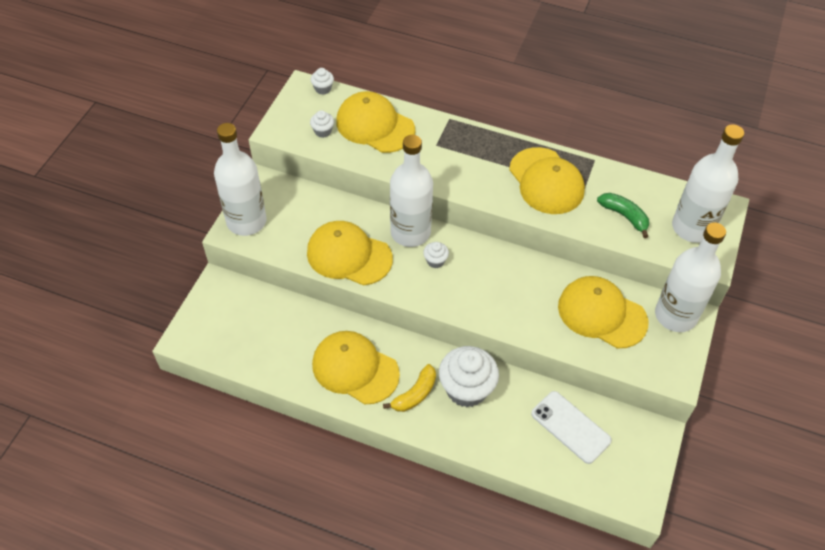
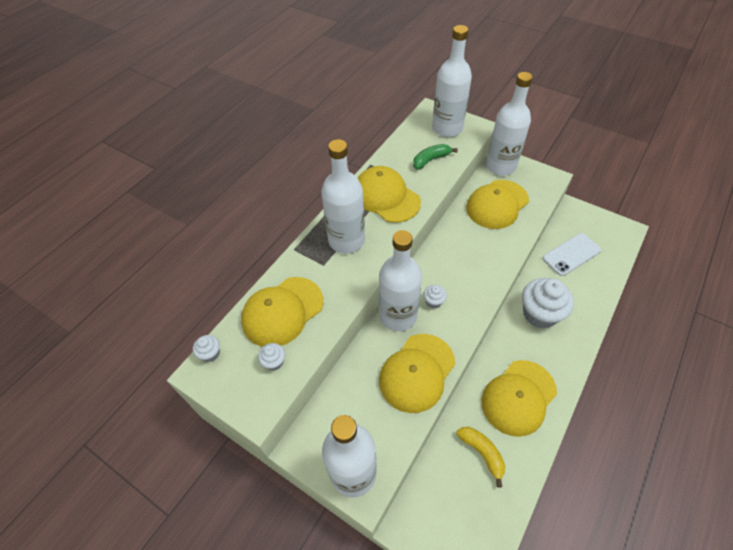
camera: 75 degrees left, 0 degrees up
yellow banana [383,364,436,412] -> yellow banana moved to [456,427,505,487]
yellow cap [509,147,585,214] -> yellow cap turned 120 degrees counterclockwise [357,166,421,223]
none -> white bottle [321,139,365,253]

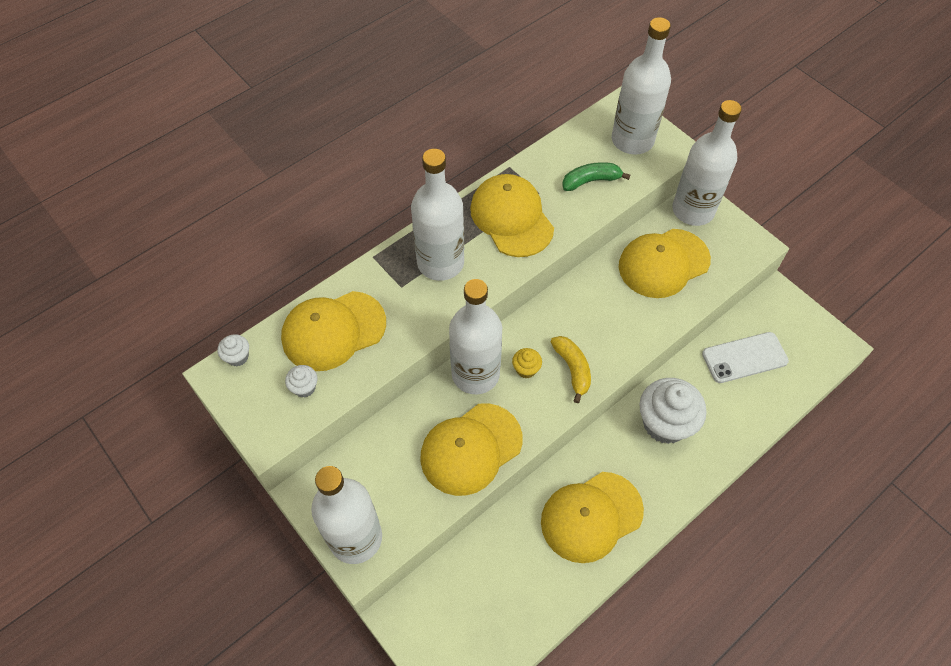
camera: 15 degrees right, 5 degrees up
white cupcake [423,285,447,308] -> yellow cupcake [512,348,542,378]
yellow banana [456,427,505,487] -> yellow banana moved to [551,336,591,403]

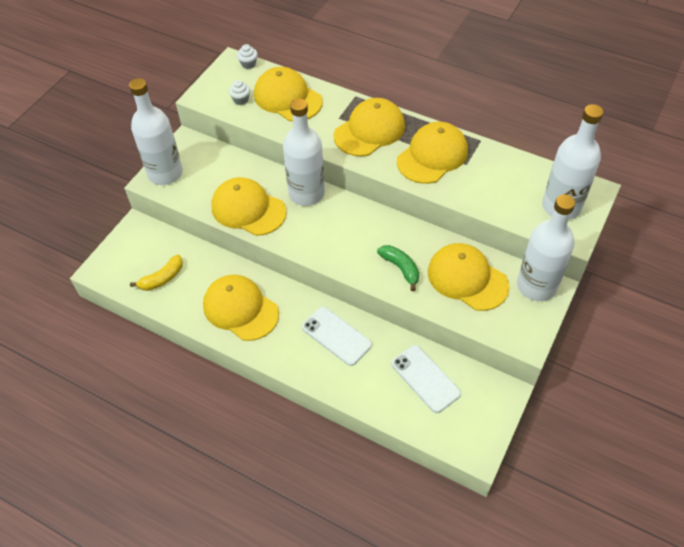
camera: 70 degrees right, 5 degrees down
white bottle [411,149,464,281] -> yellow cap [334,98,405,156]
yellow cupcake [512,348,542,378] -> none
yellow banana [551,336,591,403] -> yellow banana moved to [130,255,183,291]
green banana [562,162,630,191] -> green banana moved to [377,245,419,291]
white cupcake [639,378,707,444] -> white phone [302,307,372,366]

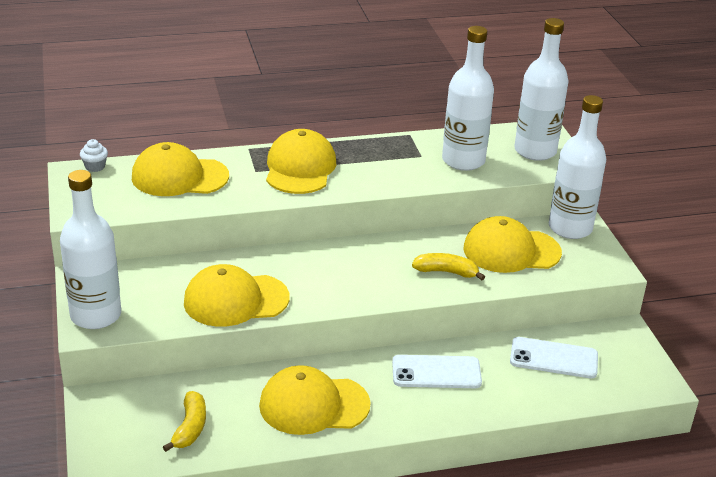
camera: 45 degrees left, 20 degrees down
white cupcake [229,80,250,105] -> none
white bottle [283,99,325,206] -> white bottle moved to [442,26,494,171]
green banana [377,245,419,291] -> yellow banana [412,253,485,280]
yellow cap [397,122,468,184] -> none

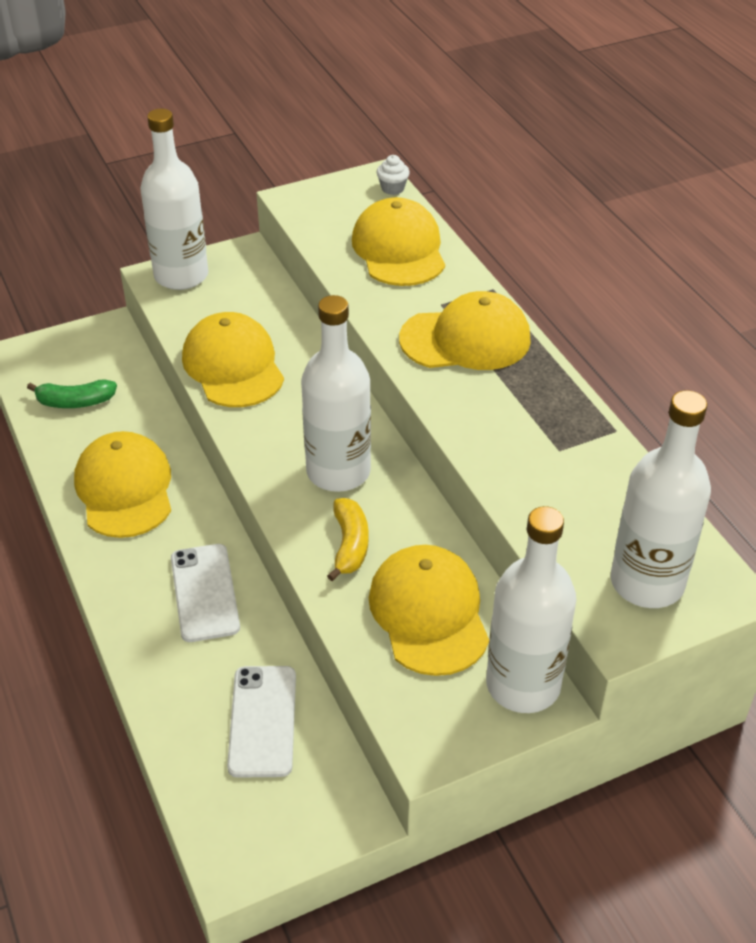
camera: 80 degrees right, 10 degrees up
yellow banana [163,391,206,452] -> green banana [27,380,117,408]
white bottle [442,26,494,171] -> white bottle moved to [301,295,371,492]

